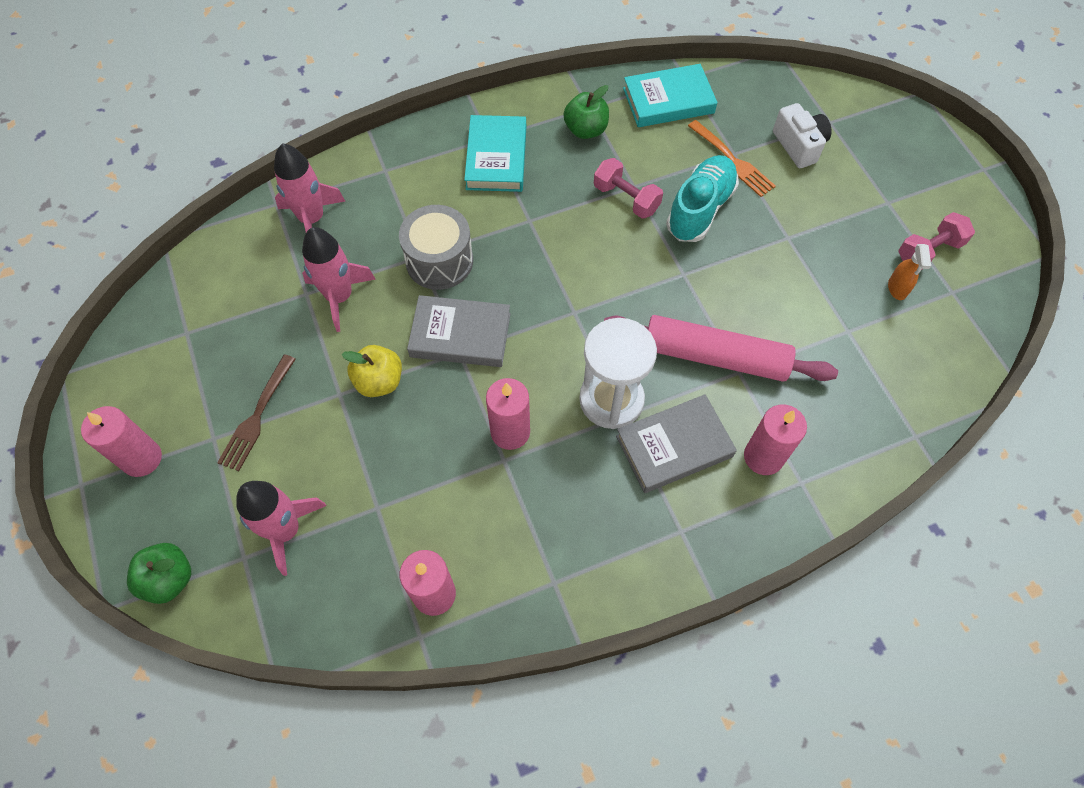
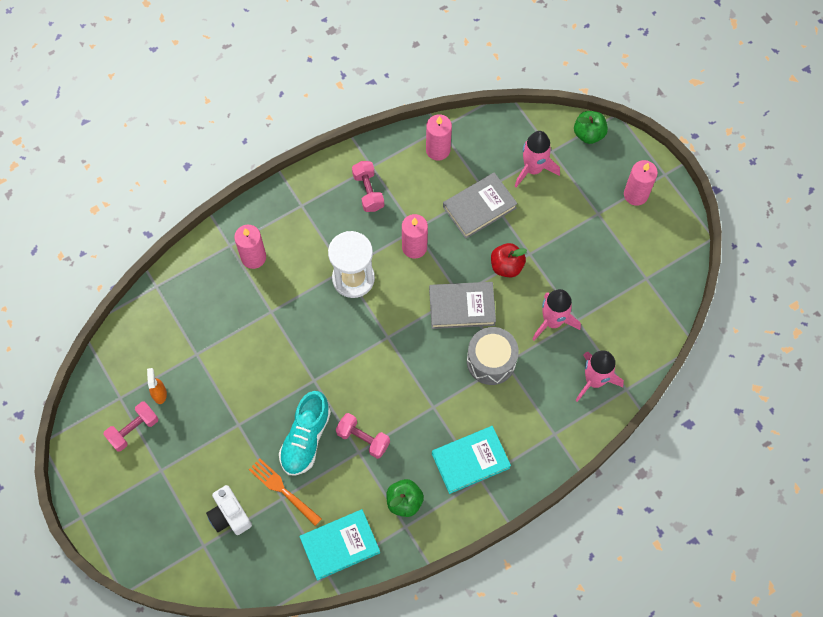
camera: 170 degrees right, 5 degrees up
brown fork [217,354,296,471] -> none
yellow apple [342,345,402,397] -> red apple [491,243,527,277]
turquoise book [464,115,526,192] -> turquoise book turned 75 degrees clockwise [432,426,511,494]
pink rolling pin [604,315,838,382] -> none
grey book [616,394,737,493] -> grey book moved to [443,172,518,239]
none -> pink dumbbell [352,161,384,212]

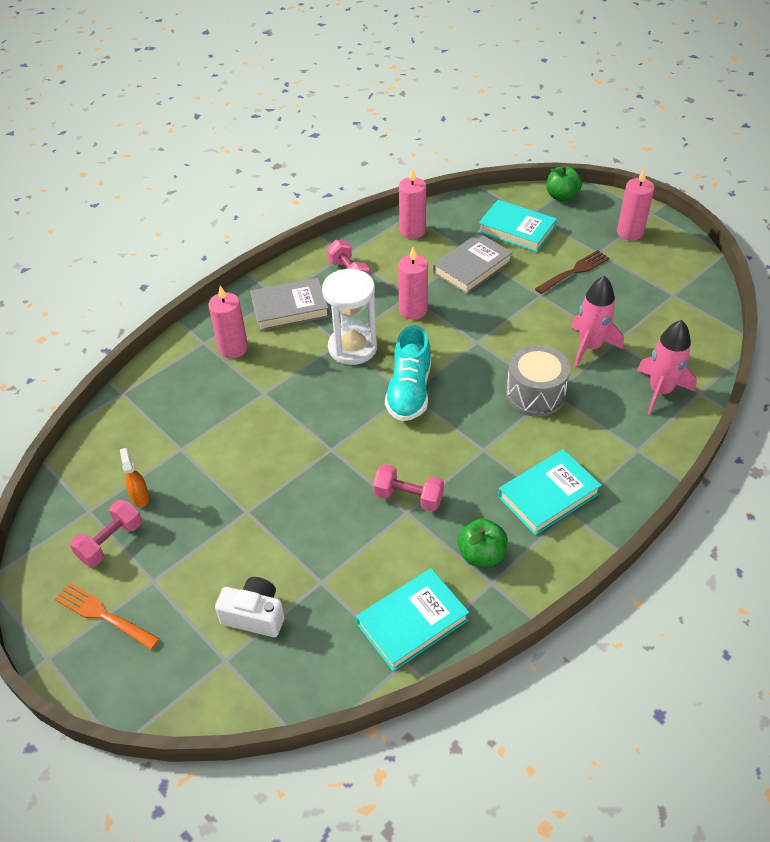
camera: 10 degrees left, 20 degrees down
white camera [206,485,252,535] -> white camera turned 150 degrees clockwise [215,577,285,637]
orange fork [249,458,322,526] -> orange fork moved to [55,583,160,650]
turquoise shoe [279,391,331,475] -> turquoise shoe moved to [385,325,431,421]
grey book [429,282,496,329] -> grey book moved to [250,278,329,331]
red apple [491,243,527,277] -> none
pink rocket [515,131,560,187] -> turquoise book [478,200,557,252]
none -> brown fork [535,250,610,294]

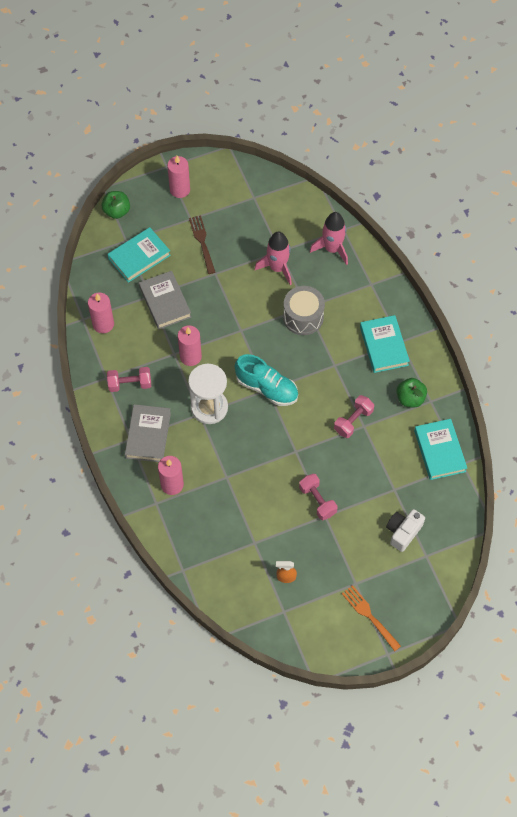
camera: 70 degrees left, 15 degrees up
orange fork [55,583,160,650] -> orange fork turned 90 degrees clockwise [342,585,401,651]
pink dumbbell [70,500,142,567] -> pink dumbbell moved to [299,474,338,520]

